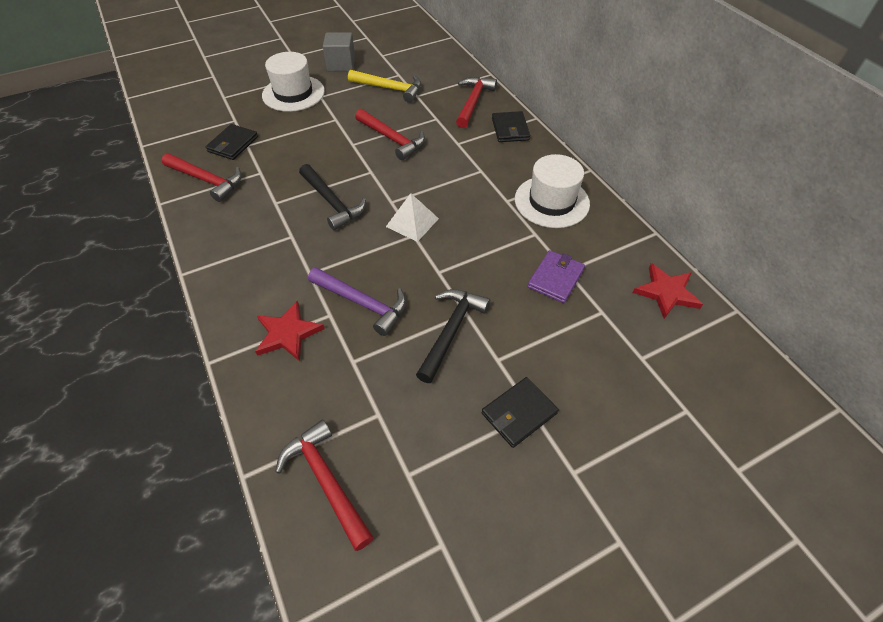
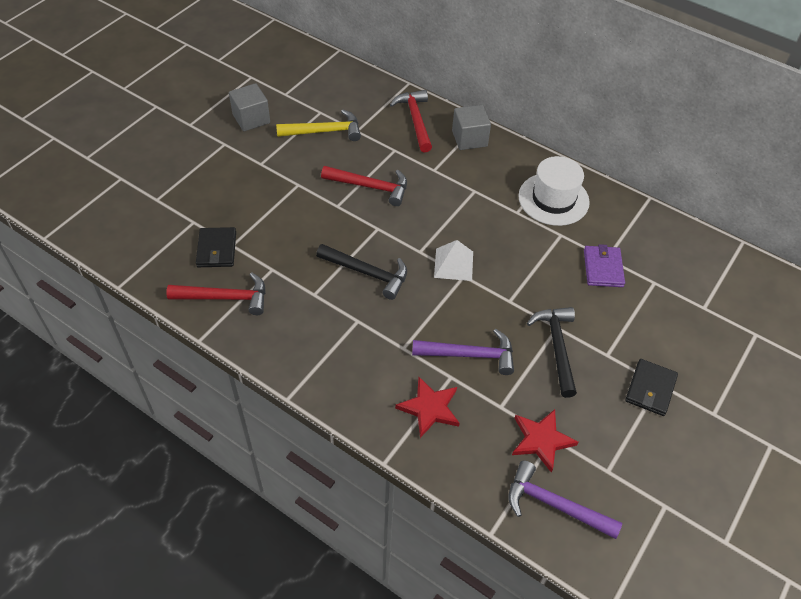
camera: 30 degrees left, 0 degrees up
white hat [262,52,325,112] -> none
red hammer [275,419,374,551] -> purple hammer [508,460,622,539]
black wallet [492,111,530,142] -> grey cube [452,105,491,150]
red star [633,263,703,319] -> red star moved to [512,409,578,473]

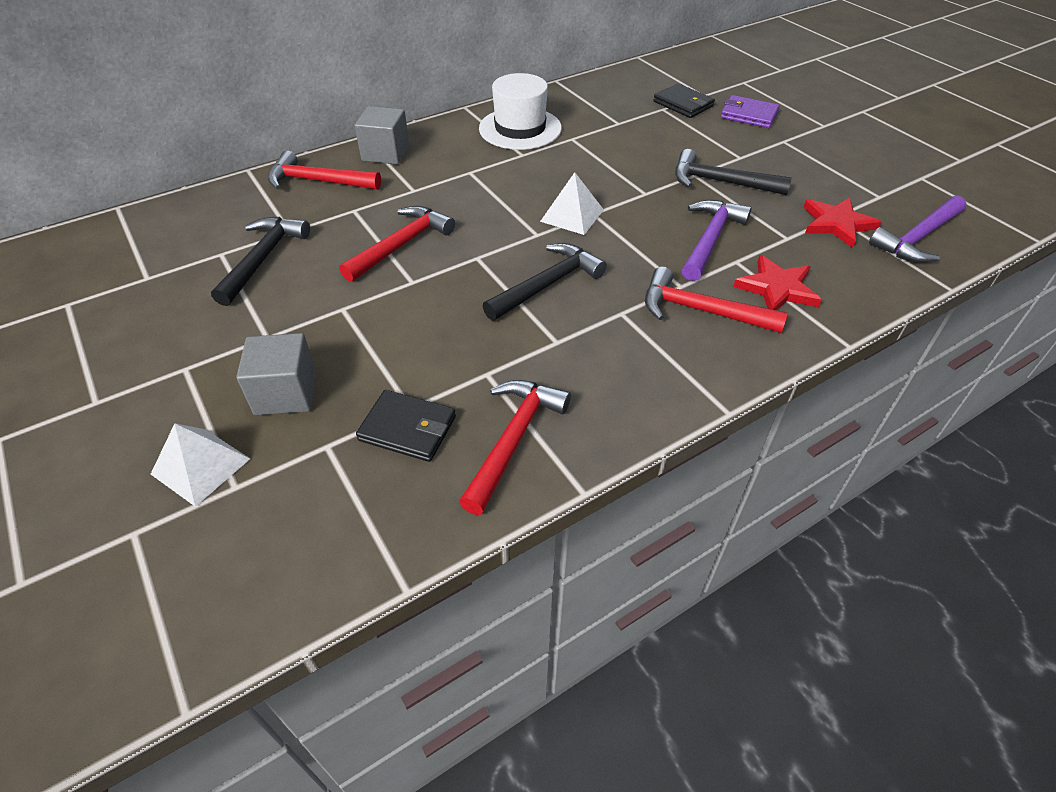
camera: 65 degrees left, 5 degrees down
grey cube [229,83,270,131] -> grey cube moved to [236,333,316,415]
yellow hammer [276,110,361,141] -> black hammer [211,217,310,306]
purple wallet [584,244,625,287] -> purple wallet moved to [721,95,780,128]
black wallet [625,359,678,416] -> black wallet moved to [653,83,715,118]
none -> white pyramid [151,423,250,507]
none -> red hammer [645,267,788,333]

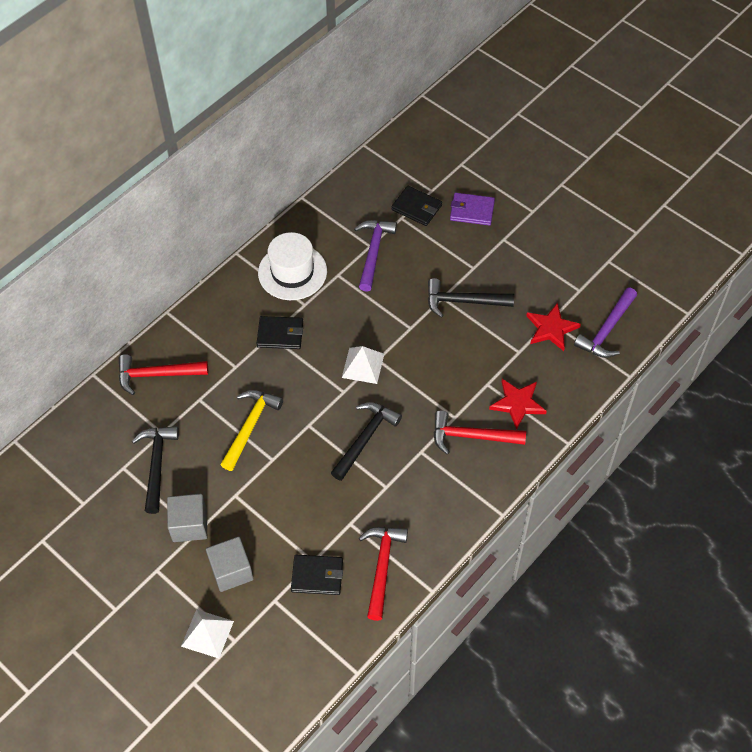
camera: 15 degrees left, 10 degrees up
red hammer [339,206,455,282] -> yellow hammer [220,390,283,471]
grey cube [355,106,409,164] -> grey cube moved to [167,494,207,542]
purple hammer [682,200,752,281] -> purple hammer moved to [354,220,397,292]
none -> black wallet [256,316,303,349]

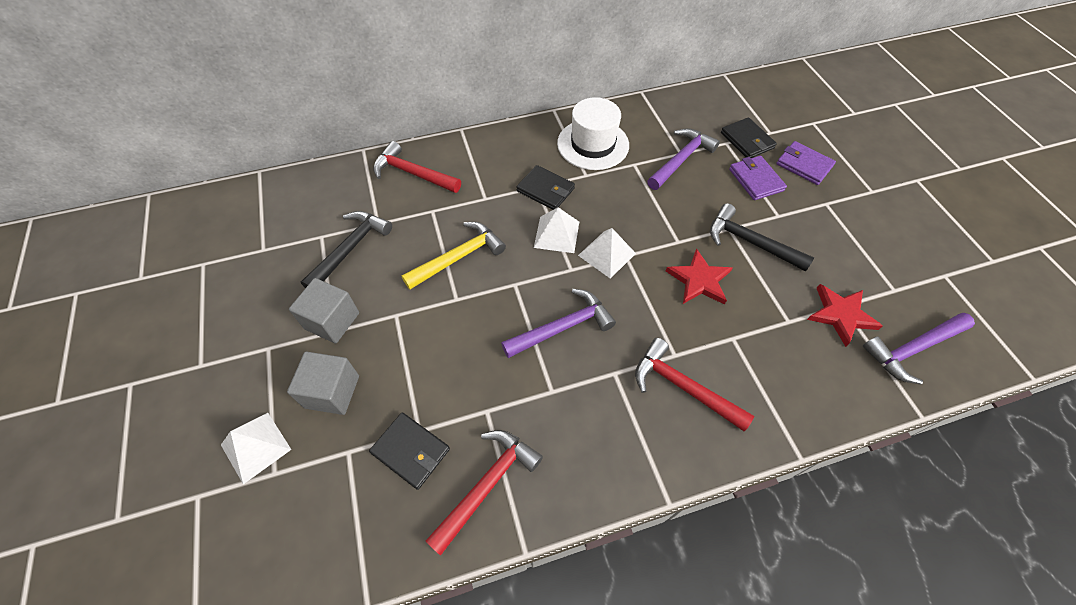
camera: 30 degrees right, 0 degrees up
black hammer [331,402,402,481] -> purple hammer [501,289,616,358]
red star [489,379,547,430] -> red star moved to [666,248,732,305]
none -> white pyramid [534,207,579,253]
none -> purple wallet [729,156,787,200]

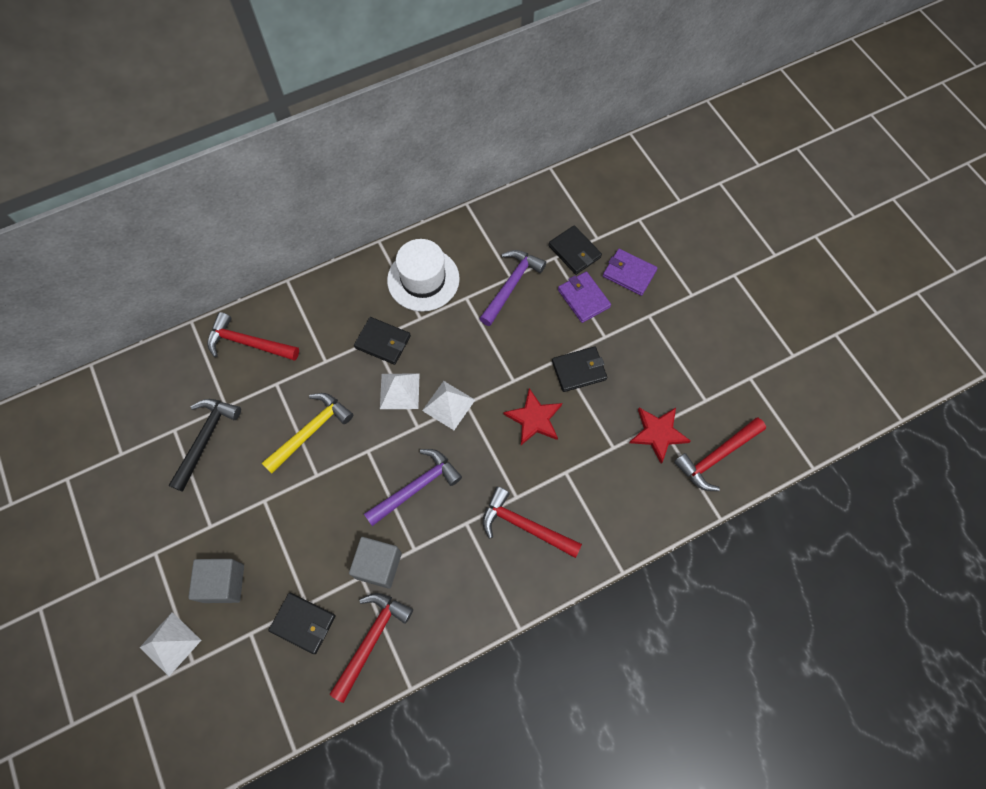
camera: 10 degrees left, 10 degrees up
grey cube [289,278,359,344] -> grey cube moved to [349,537,402,589]
black hammer [710,203,814,271] -> black wallet [552,346,608,392]
purple hammer [863,313,975,385] -> red hammer [674,418,766,491]

